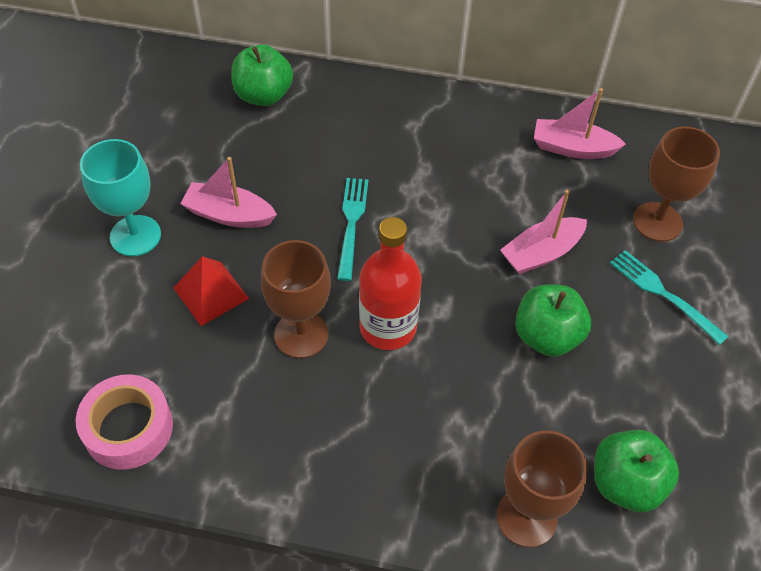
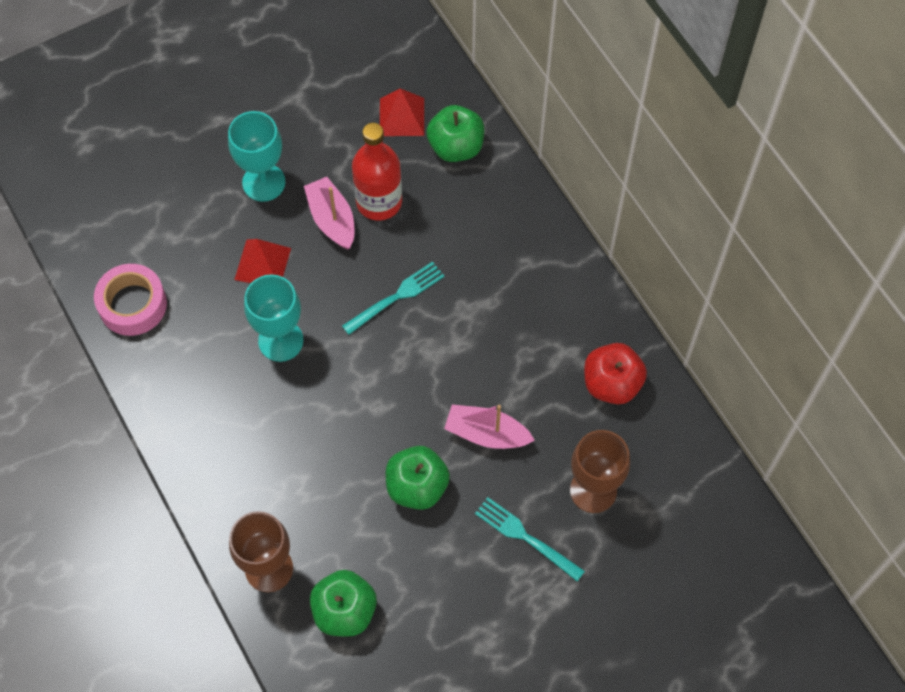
camera: 50 degrees right, 10 degrees up
brown goblet [261,240,331,358] -> turquoise goblet [244,275,304,362]
red bottle [359,217,422,350] -> red bottle moved to [352,123,402,220]
pink boat [534,88,626,159] -> red apple [584,343,647,404]
turquoise fork [610,250,729,345] -> turquoise fork turned 60 degrees counterclockwise [475,497,585,582]
none -> red pyramid [380,88,424,136]

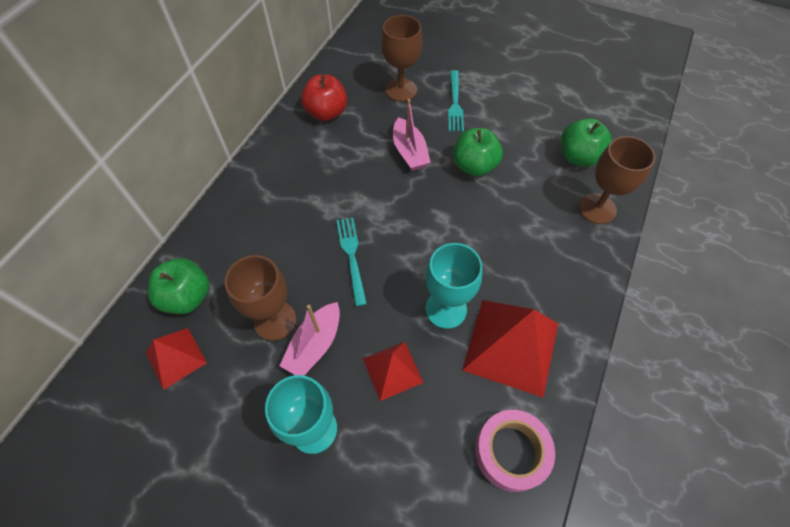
camera: 125 degrees left, 5 degrees down
turquoise fork [342,262,445,335] -> turquoise fork turned 60 degrees clockwise [336,218,367,306]
red bottle [352,123,402,220] -> brown goblet [225,255,296,341]
none -> red pyramid [462,300,558,398]

